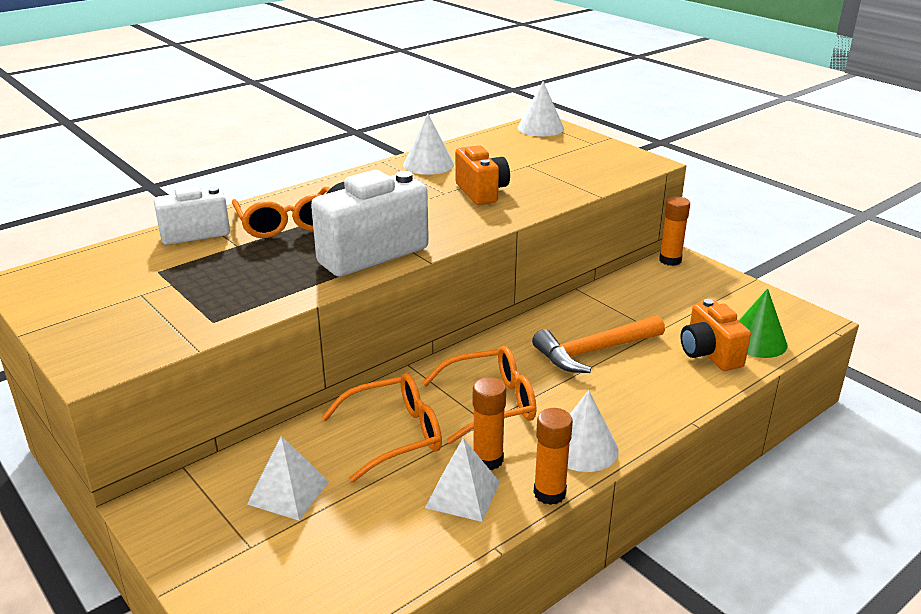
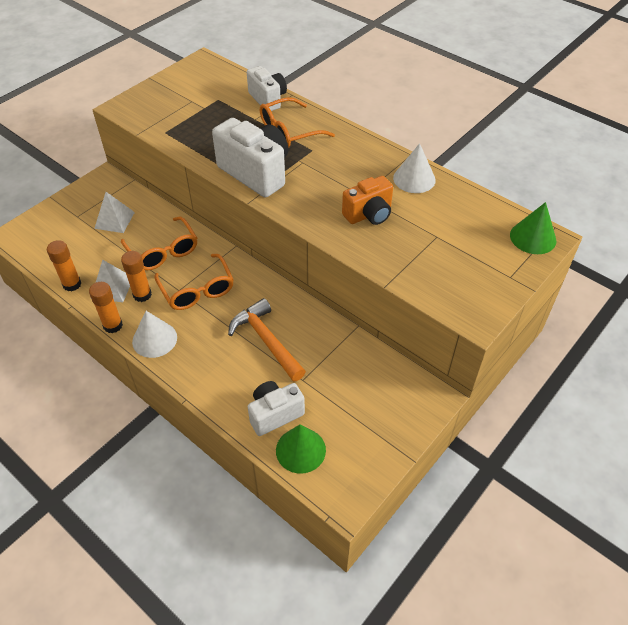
camera: 80 degrees right, 20 degrees up
white cone [518,81,564,137] -> green cone [510,202,557,254]
orange glue stick [659,196,690,266] -> orange glue stick moved to [47,240,82,291]
orange camera [680,299,751,371] -> white camera [248,381,305,436]

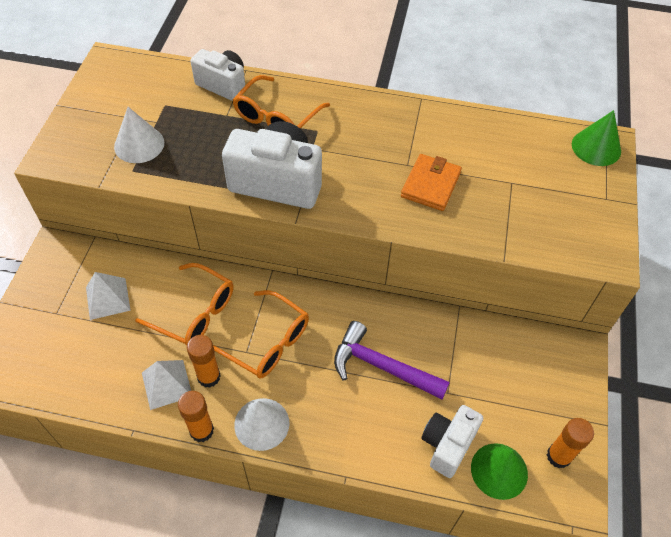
camera: 30 degrees left, 5 degrees up
orange glue stick [47,240,82,291] -> orange glue stick moved to [547,418,594,468]
orange hammer [228,298,306,382] -> purple hammer [334,321,450,400]
orange camera [342,176,393,225] -> orange wallet [401,154,462,211]
white cone [393,143,436,193] -> white cone moved to [114,107,164,163]

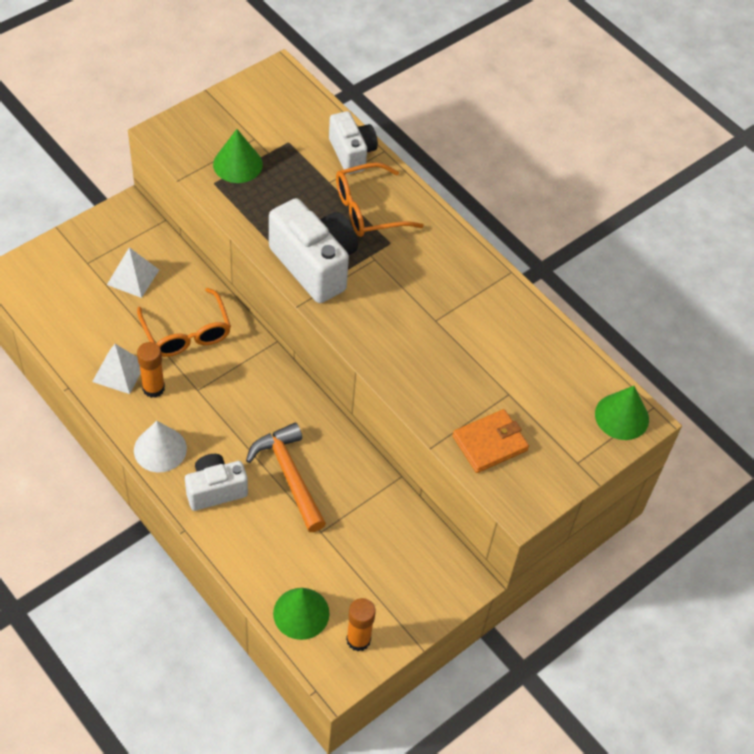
camera: 35 degrees right, 0 degrees up
white cone [114,107,164,163] -> green cone [213,129,263,183]
orange glue stick [178,391,214,442] -> none
orange glasses [213,290,309,378] -> none
purple hammer [334,321,450,400] -> orange hammer [246,423,326,532]
orange wallet [401,154,462,211] -> orange wallet moved to [452,409,529,473]
white camera [421,405,483,478] -> white camera moved to [185,454,248,511]

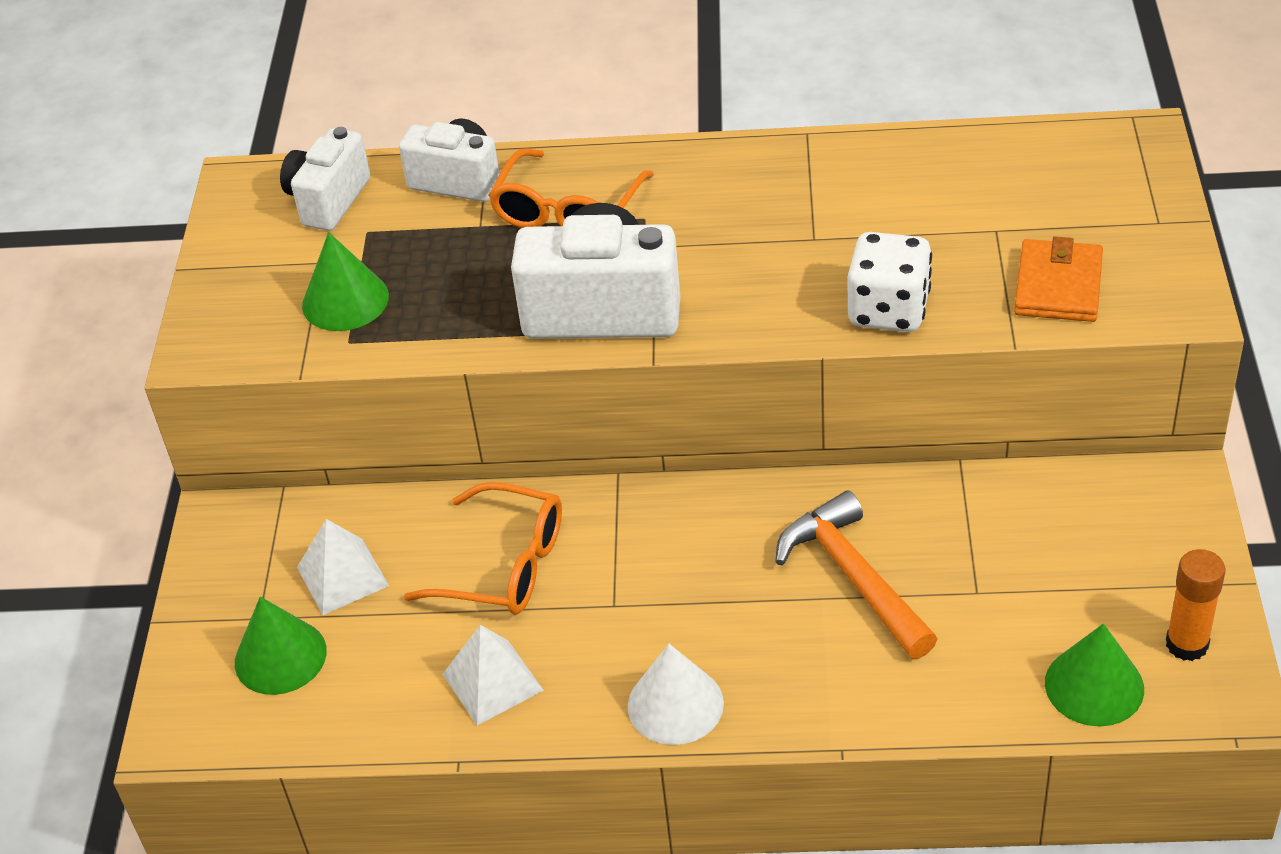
camera: 40 degrees left, 10 degrees down
orange glue stick [137,342,165,398] -> none
white camera [185,454,248,511] -> white camera moved to [280,127,370,231]
orange hammer [246,423,326,532] -> orange hammer turned 45 degrees clockwise [775,490,937,659]
green cone [595,386,649,440] -> green cone moved to [235,597,327,695]
none -> white dice [848,232,932,332]

